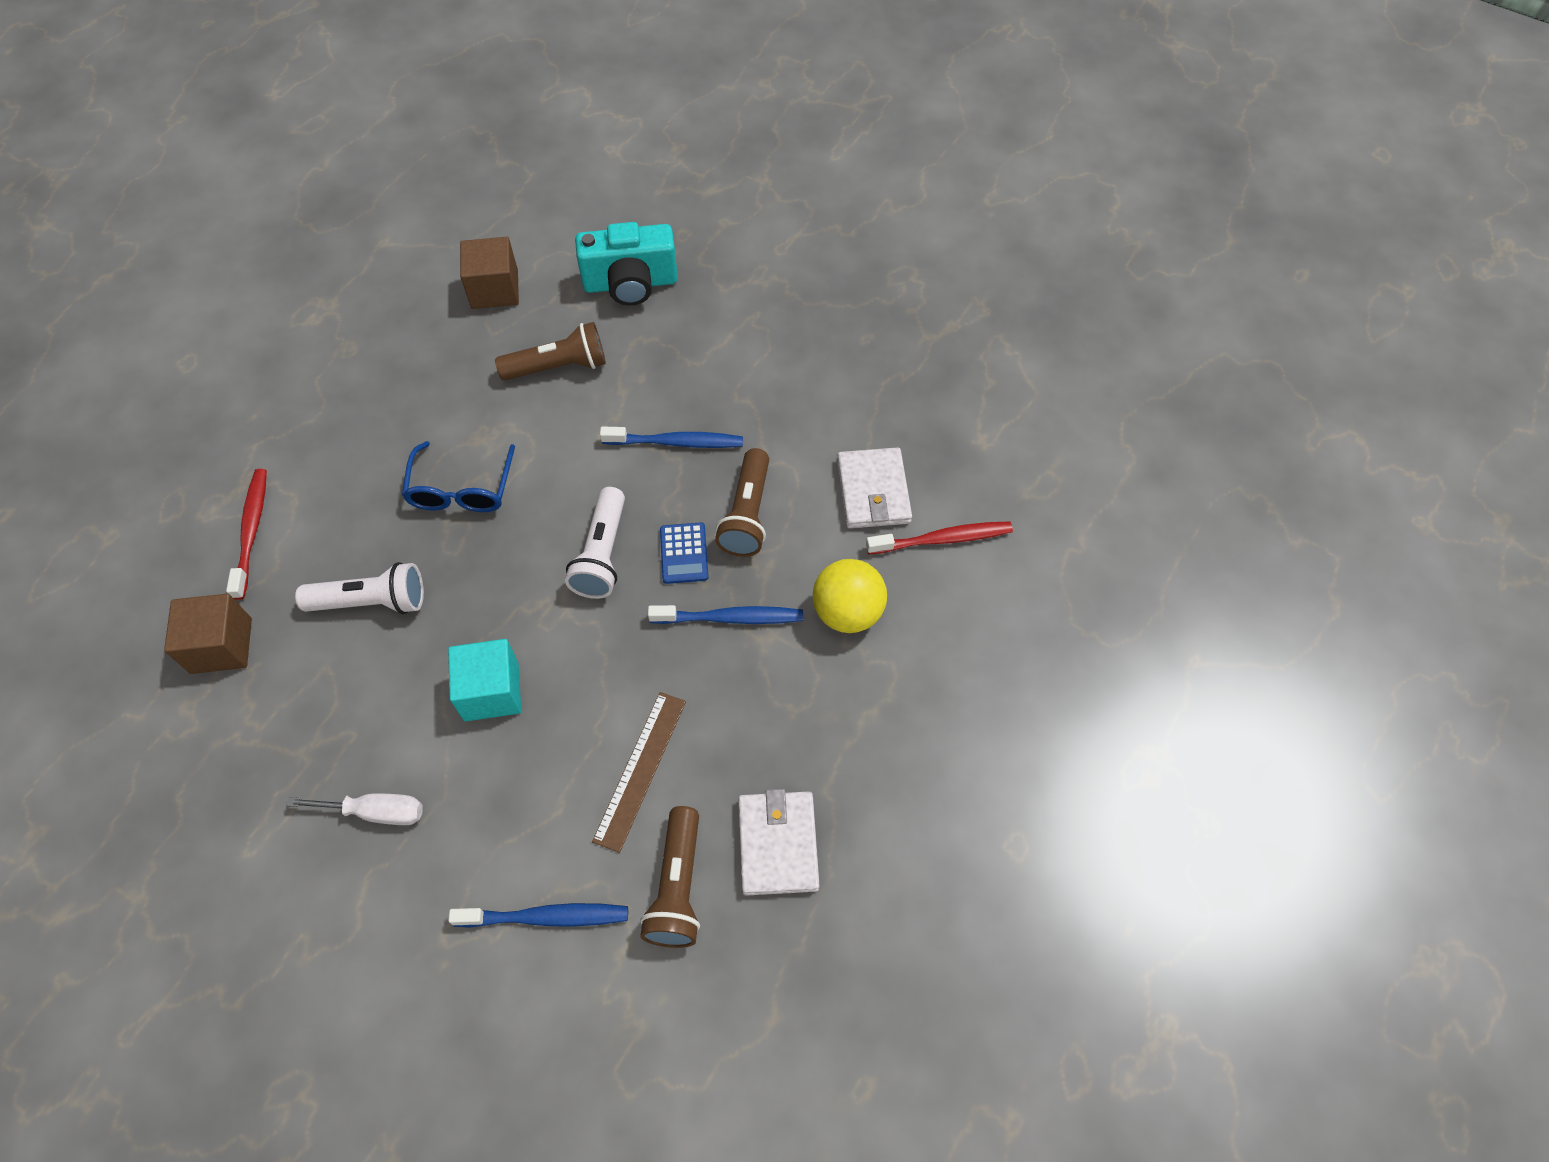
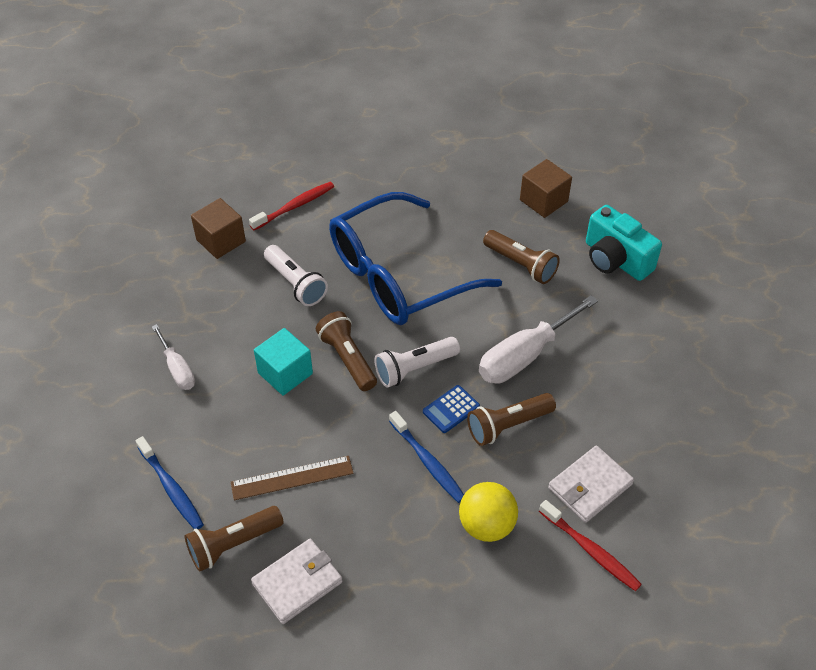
camera: 55 degrees right, 10 degrees down
blue glasses [402,441,515,512] -> blue glasses [329,192,502,325], size x2.07
blue toothbrush [600,426,743,448] -> white screwdriver [479,295,598,384]
none -> brown flashlight [316,311,377,391]

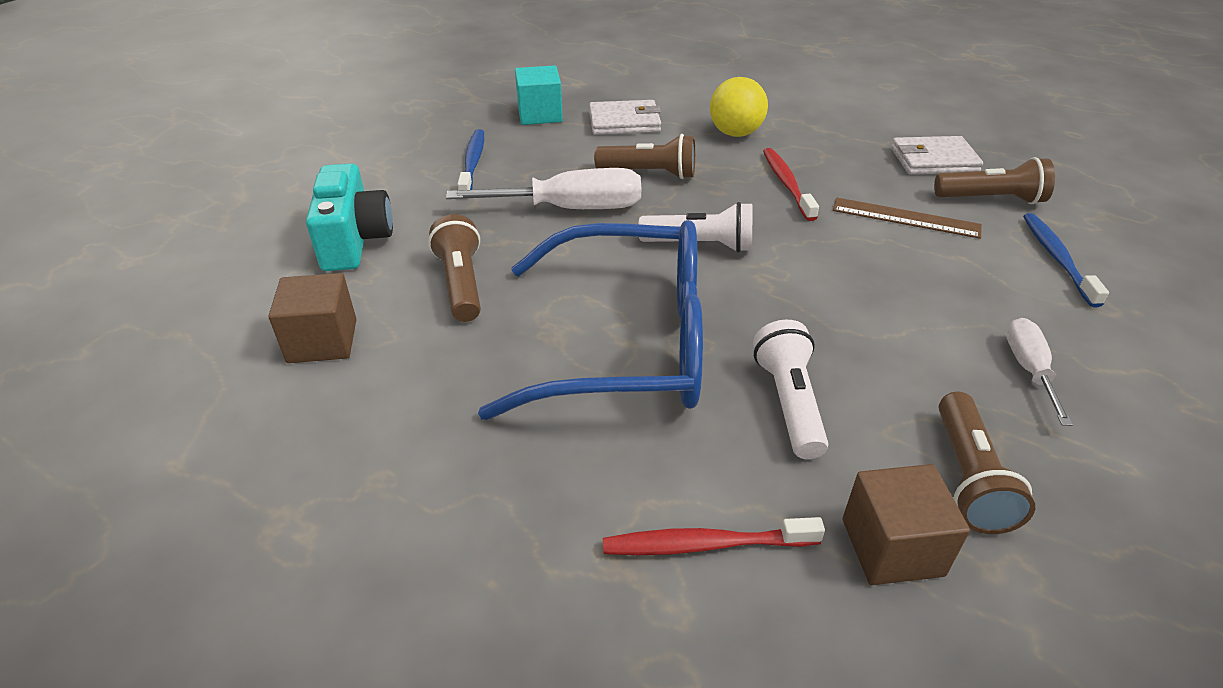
camera: 145 degrees left, 10 degrees down
turquoise cube [254,328,313,396] -> turquoise cube moved to [515,65,563,125]
brown flashlight [316,311,377,391] -> brown flashlight moved to [939,392,1035,534]
blue toothbrush [389,411,464,503] -> blue toothbrush moved to [457,129,484,190]
blue calculator [423,385,480,433] -> none
red toothbrush [539,500,642,591] -> red toothbrush moved to [763,148,819,221]

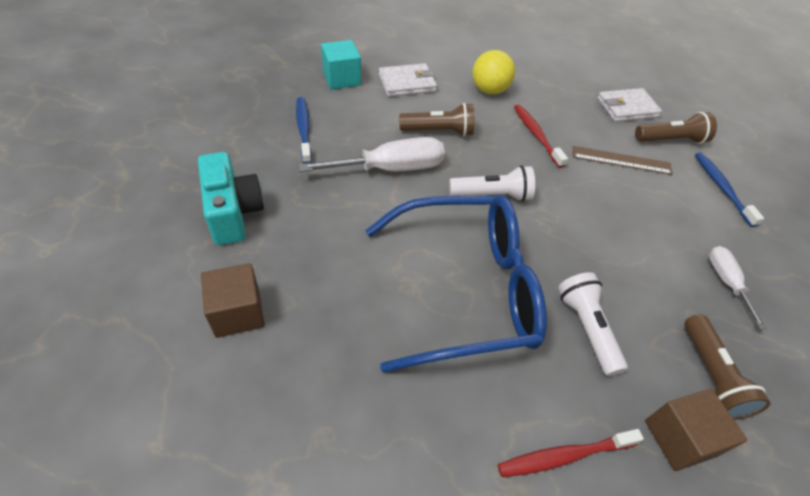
camera: 15 degrees left, 10 degrees up
brown flashlight [428,214,481,322] -> none

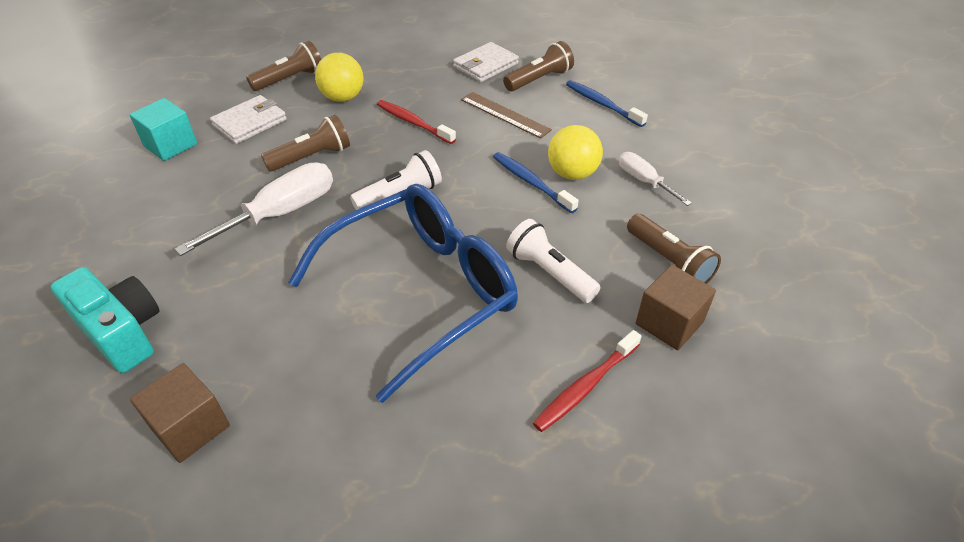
camera: 25 degrees left, 5 degrees down
blue toothbrush [296,97,312,163] -> blue toothbrush moved to [493,152,579,213]
brown ruler [573,146,673,175] -> brown ruler turned 60 degrees clockwise [461,92,552,139]
none -> brown flashlight [246,41,321,91]
none -> yellow ball [548,125,603,180]

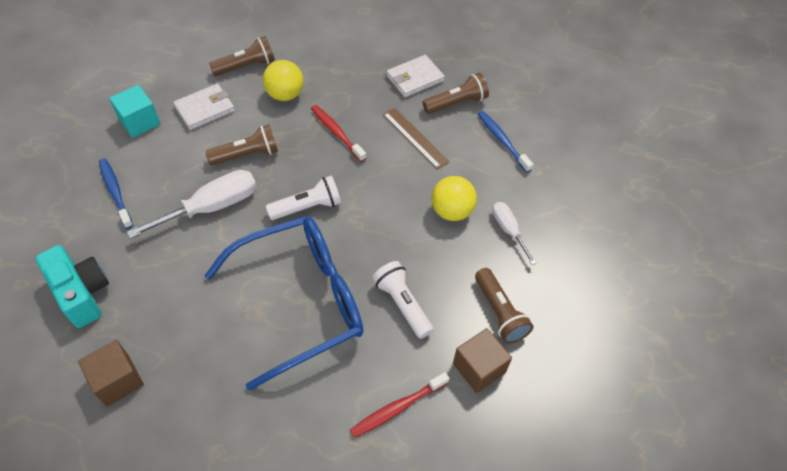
camera: 10 degrees right, 10 degrees up
blue toothbrush [493,152,579,213] -> blue toothbrush moved to [99,158,133,229]

